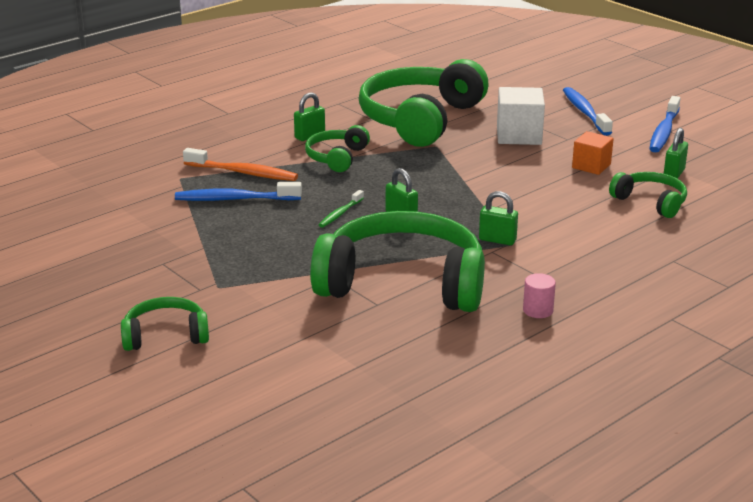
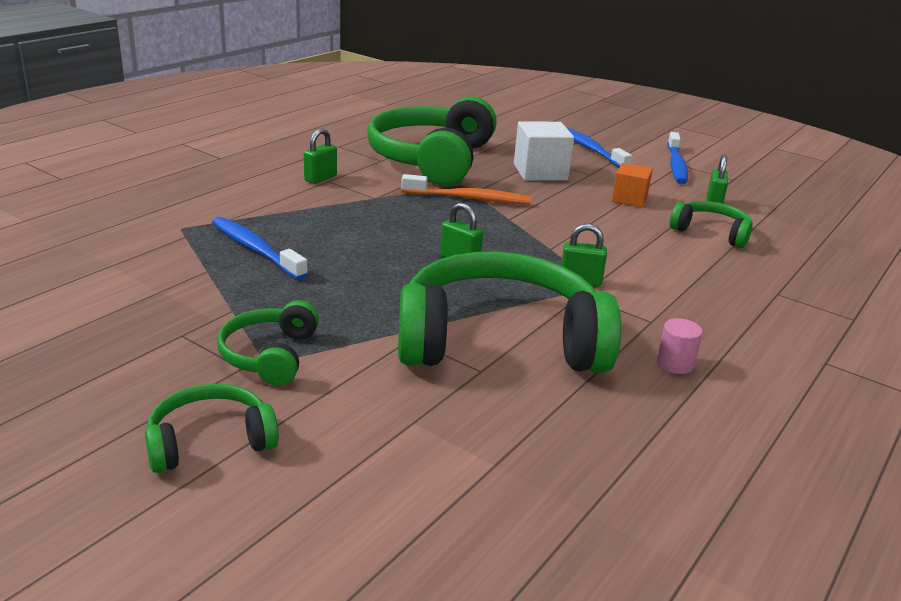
camera: 15 degrees left, 0 degrees up
blue toothbrush [175,182,302,201] -> blue toothbrush turned 60 degrees clockwise [212,217,308,280]
orange toothbrush [183,148,298,181] -> orange toothbrush moved to [401,174,531,205]
green headphones [305,125,370,172] -> green headphones moved to [217,300,319,386]
green toothbrush [319,190,364,227] -> none

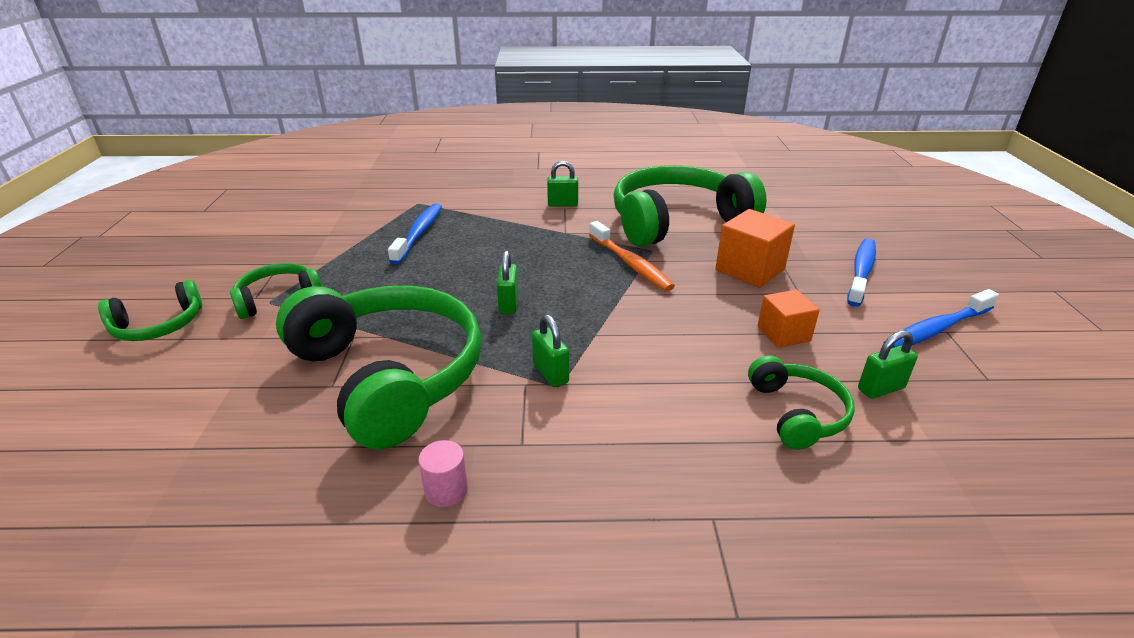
camera: 55 degrees right, 5 degrees up
green headphones [145,384,279,473] -> green headphones turned 120 degrees clockwise [98,280,202,341]
white cube [514,121,574,181] -> orange cube [715,209,795,288]

